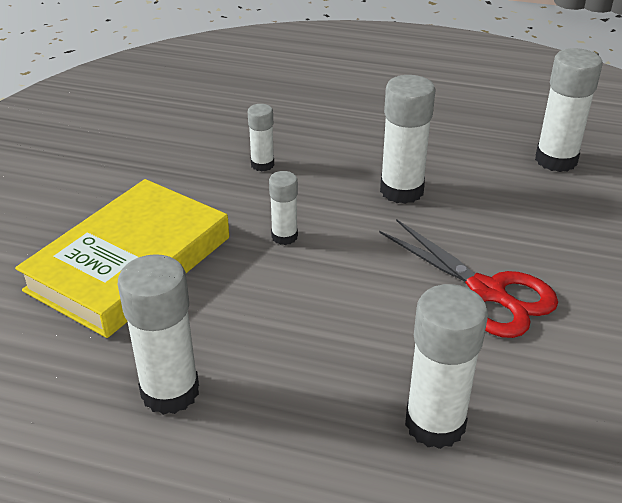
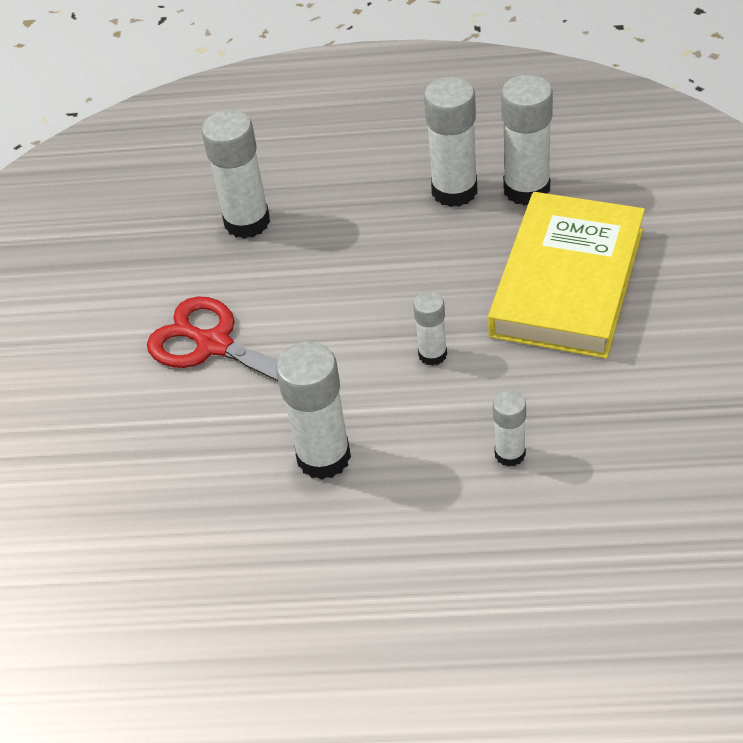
camera: 170 degrees right, 10 degrees up
white glue stick [535,48,603,172] -> white glue stick moved to [501,75,553,206]

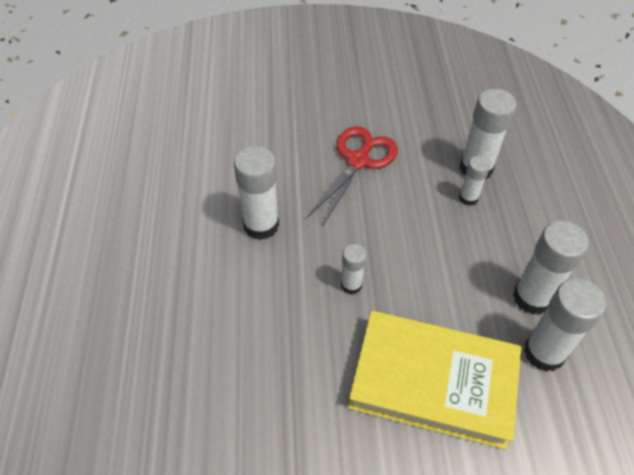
camera: 80 degrees right, 5 degrees up
white glue stick [493,390,526,467] -> white glue stick moved to [459,156,490,206]

